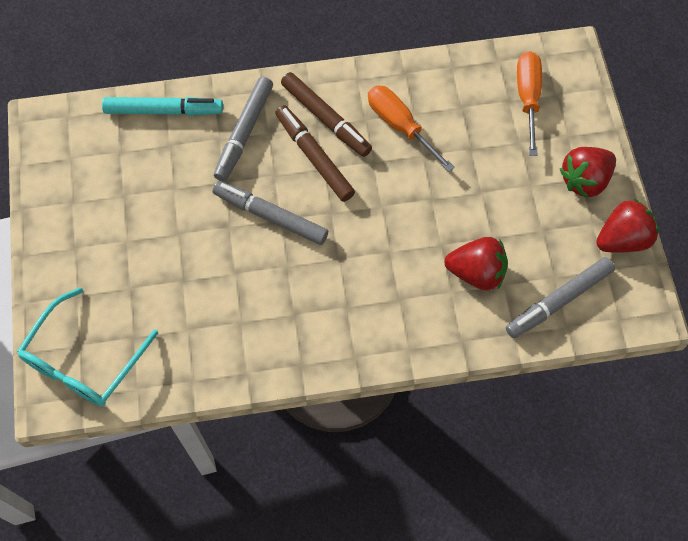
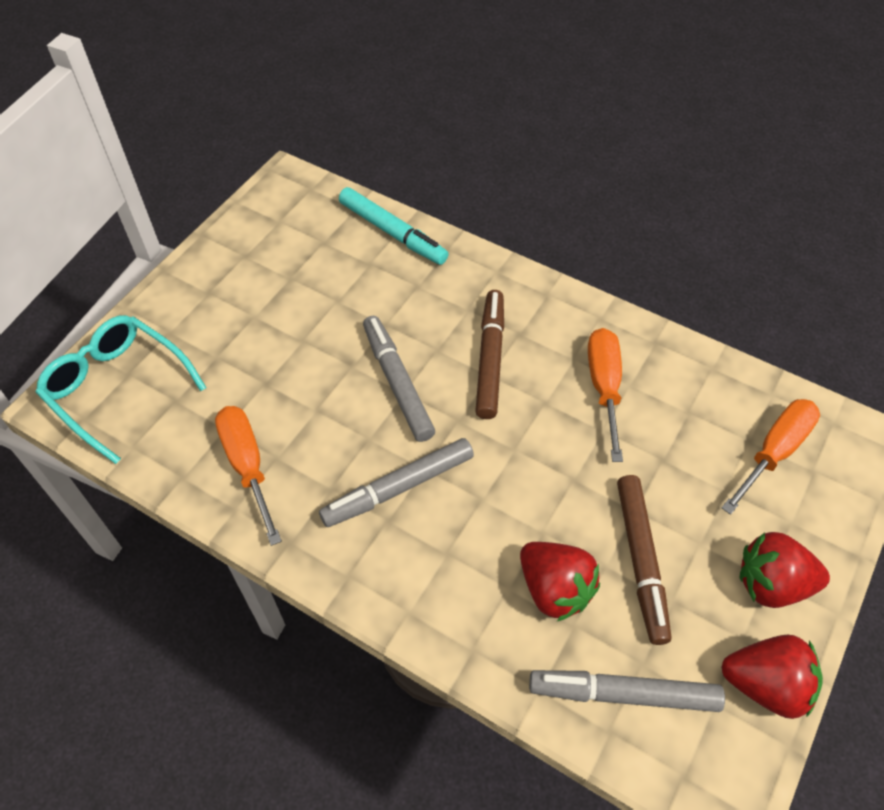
camera: 40 degrees right, 10 degrees down
turquoise glasses [17,287,158,406] -> turquoise glasses turned 60 degrees clockwise [35,315,207,464]
grey marker [214,77,273,181] -> grey marker moved to [319,438,474,527]
brown marker [281,72,372,157] -> brown marker moved to [617,475,672,645]
none -> orange screwdriver [215,406,282,546]

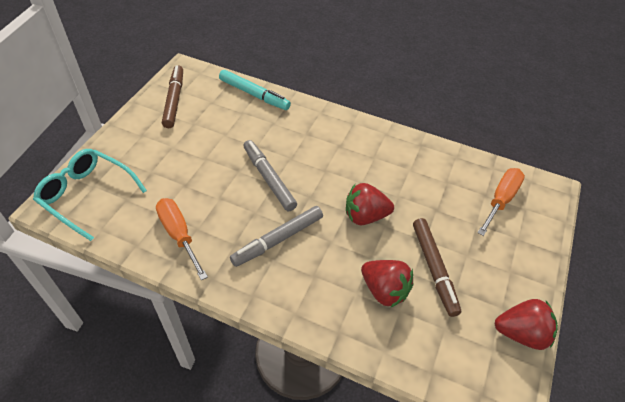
camera: 10 degrees left, 5 degrees down
brown marker [475,290,504,419] -> brown marker moved to [162,65,183,128]
grey marker [529,670,725,712] -> none
orange screwdriver [588,328,623,462] -> none
red strawberry [739,532,830,608] -> red strawberry moved to [346,183,394,225]

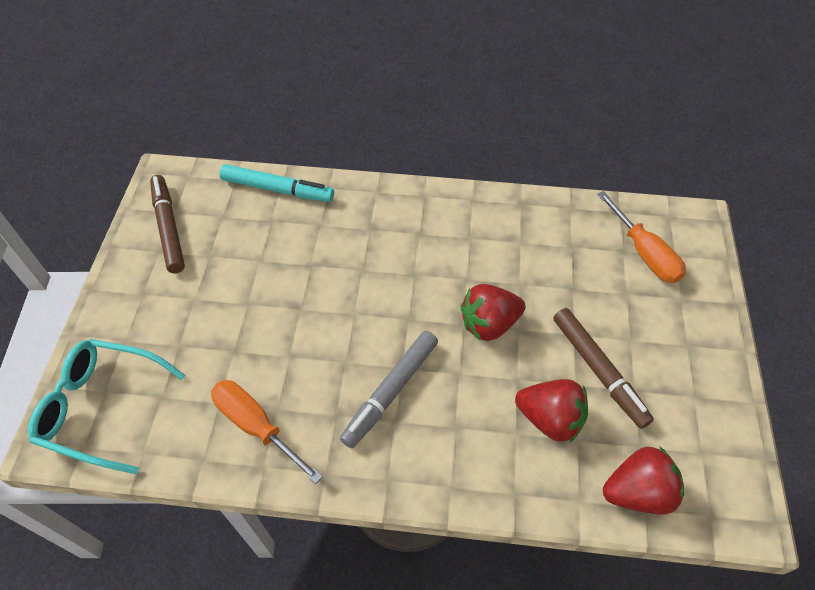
camera: 15 degrees left, 5 degrees up
grey marker [243,140,297,211] -> none
orange screwdriver [477,168,525,236] -> orange screwdriver turned 135 degrees clockwise [597,191,686,283]
red strawberry [495,299,558,350] -> red strawberry moved to [603,446,684,514]

